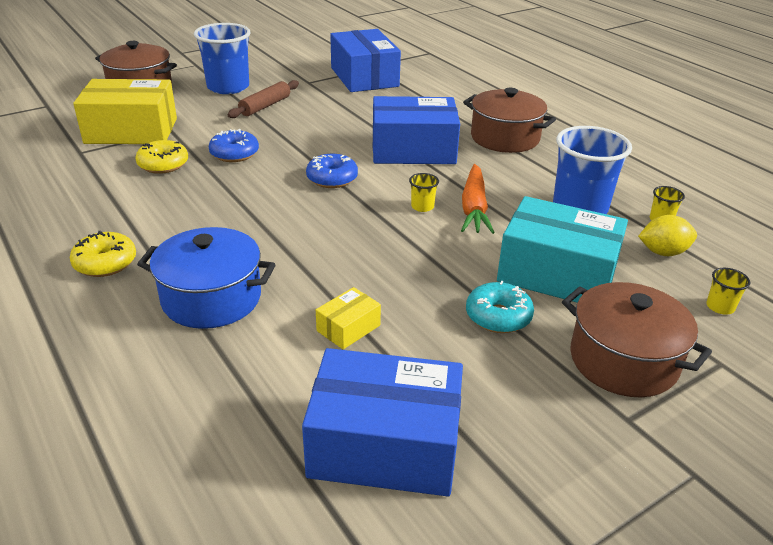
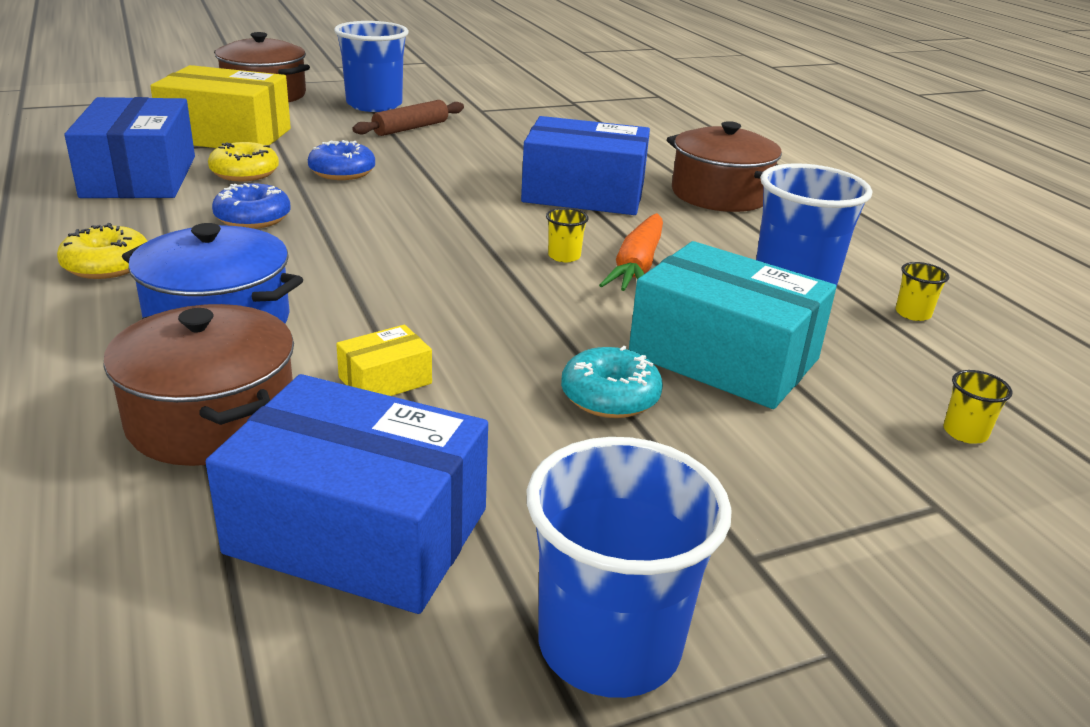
camera: 10 degrees right, 5 degrees down
blue donut [306,154,358,188] -> blue donut moved to [212,183,291,229]
blue box [330,29,401,92] -> blue box moved to [64,97,195,198]
brown pot [562,282,712,397] -> brown pot moved to [103,304,294,466]
yellow lemon [638,215,697,256] -> none
none -> blue cup [527,437,732,698]

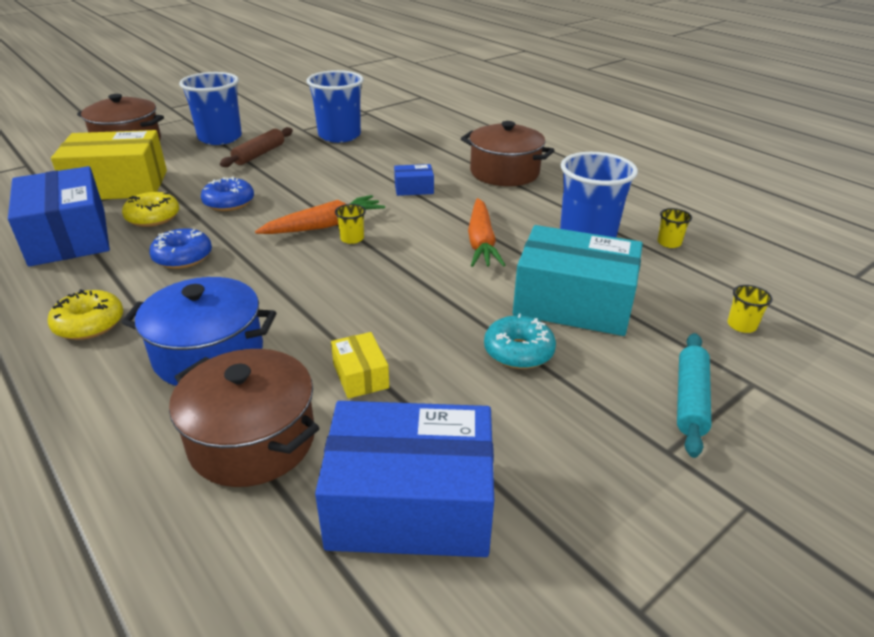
camera: 15 degrees left, 5 degrees up
yellow box [336,325,432,396] -> yellow box turned 60 degrees counterclockwise [331,332,389,399]
blue box [521,116,650,215] -> blue box [394,164,434,196], size x0.45
blue cup [527,437,732,698] -> blue cup moved to [306,70,364,143]
yellow cup [546,208,589,262] -> yellow cup moved to [335,204,366,244]
none -> orange carrot [255,195,385,234]
none -> turquoise rolling pin [677,333,711,458]

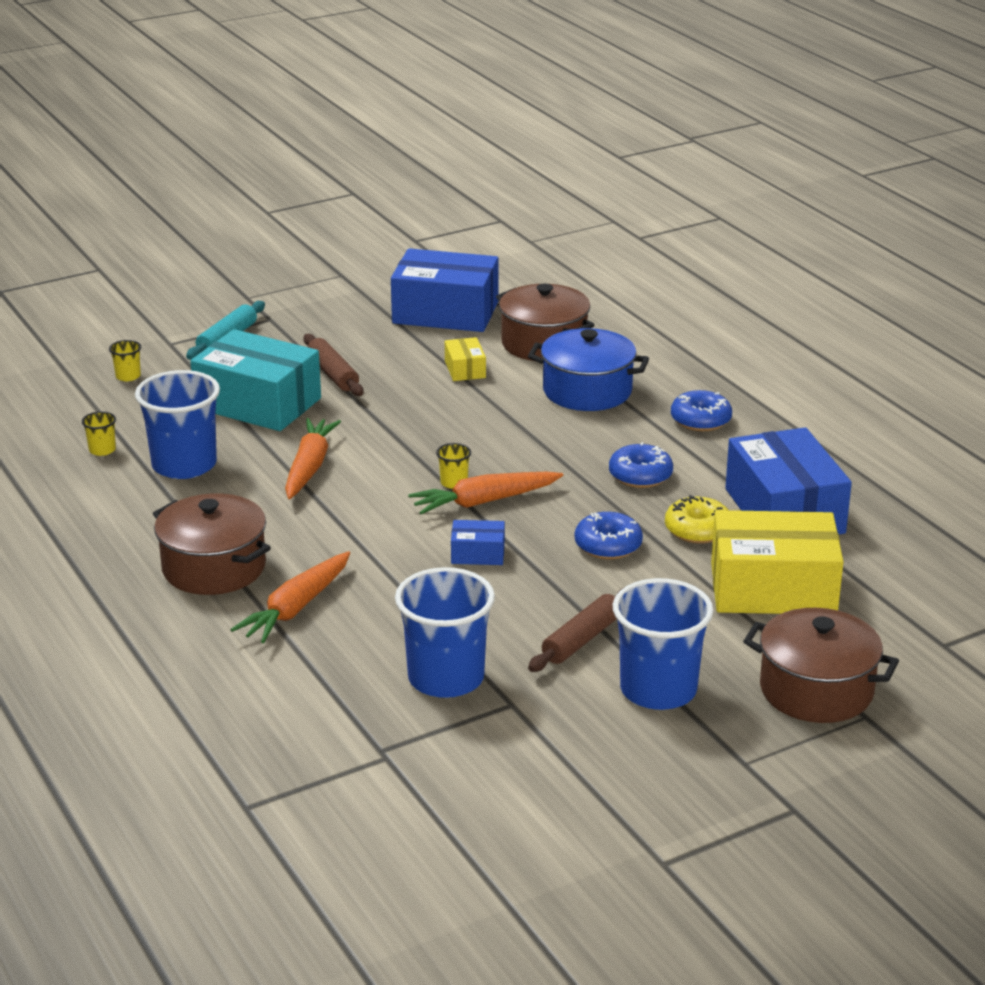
camera: 170 degrees left, 5 degrees down
yellow donut [48,289,123,340] -> blue donut [671,390,732,431]
blue box [394,164,434,196] -> blue box moved to [451,520,505,565]
turquoise donut [484,314,556,369] -> brown rolling pin [304,334,363,396]
none -> orange carrot [230,551,350,643]

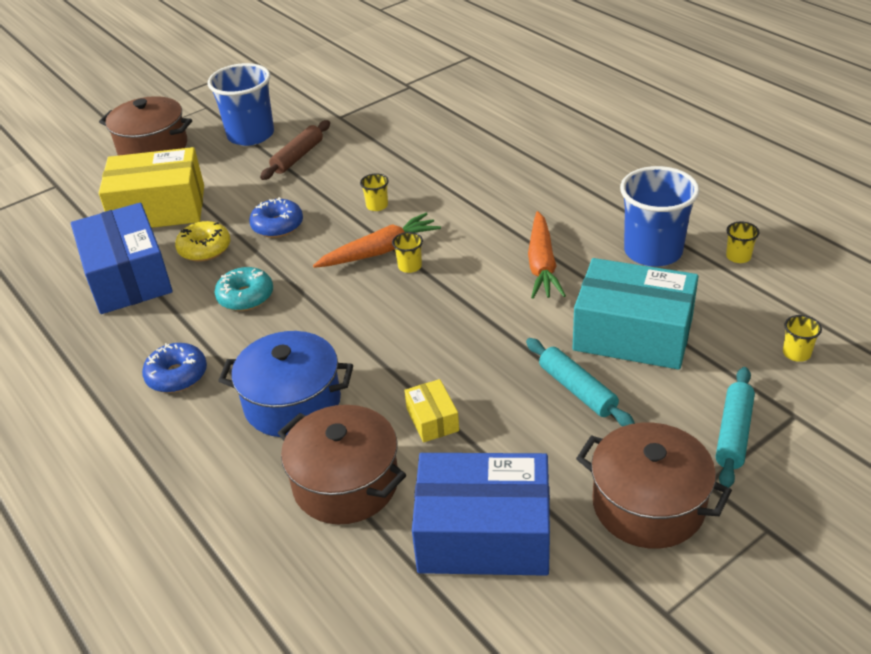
camera: 175 degrees right, 10 degrees up
brown pot [153,493,271,595] -> brown pot moved to [576,423,732,549]
orange carrot [230,551,350,643] -> none
brown rolling pin [304,334,363,396] -> turquoise rolling pin [526,338,635,427]
blue cup [395,567,495,698] -> none
blue box [451,520,505,565] -> yellow cup [360,173,389,211]
blue donut [609,442,673,488] -> turquoise donut [215,267,273,311]

